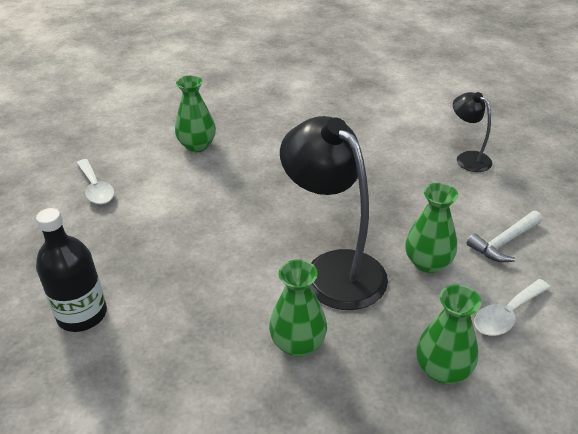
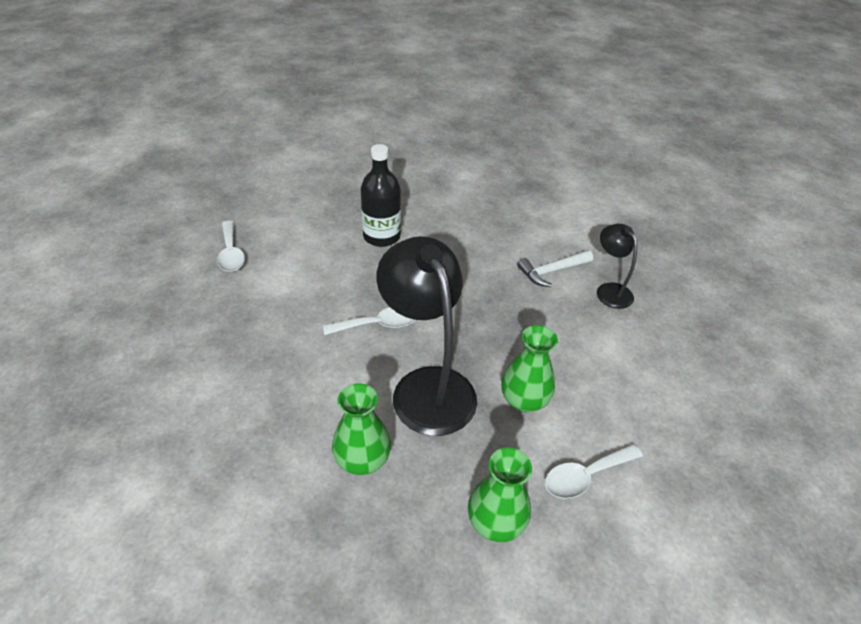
camera: 10 degrees right, 5 degrees up
black bottle [36,208,107,332] -> black bottle moved to [361,144,401,247]
green vase [175,75,216,152] -> none
white hammer [467,211,542,262] -> white hammer moved to [517,250,593,287]
none -> white spoon [323,307,415,335]

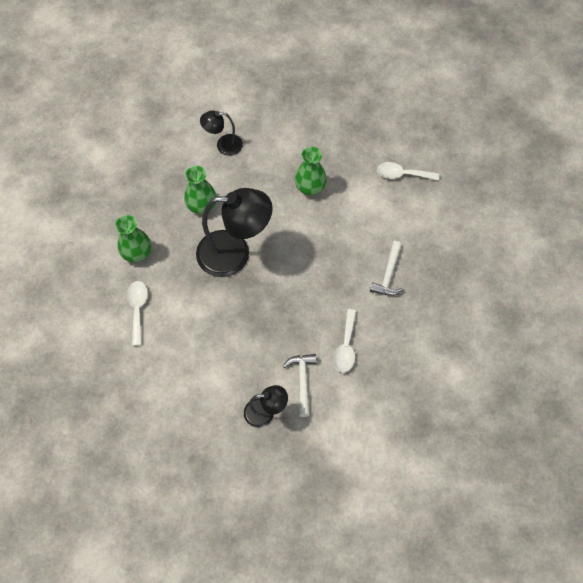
camera: 115 degrees right, 20 degrees up
white spoon [323,307,415,335] -> white spoon moved to [333,309,357,372]
black bottle [361,144,401,247] -> white hammer [370,241,404,296]
green vase [501,325,558,412] -> green vase moved to [295,147,327,195]
none -> black lamp [200,110,243,156]

